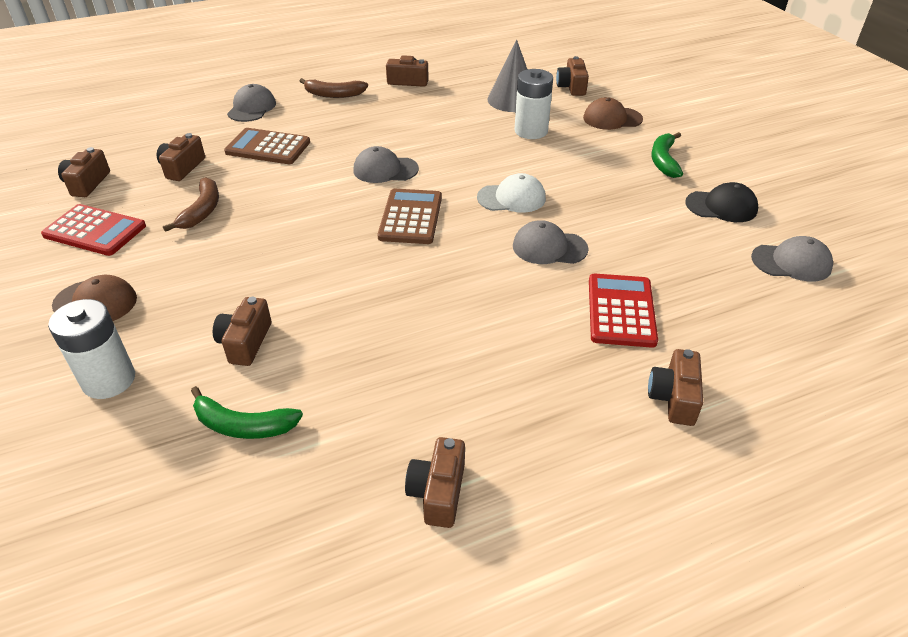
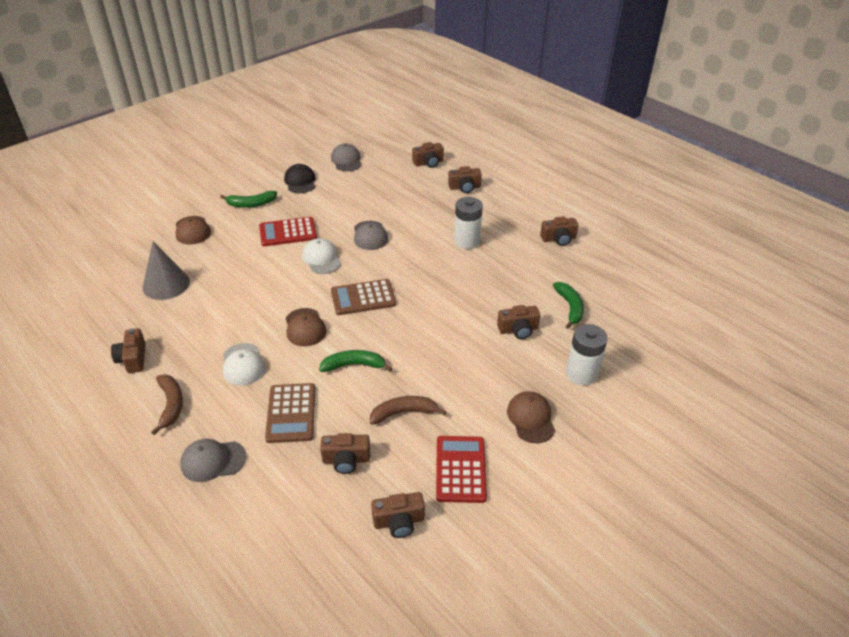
camera: 110 degrees left, 0 degrees up
grey cap [354,146,419,183] -> brown cap [286,308,327,346]
white battery [514,69,553,139] -> white battery moved to [454,197,483,249]
brown camera [556,56,589,96] -> brown camera moved to [412,142,444,168]
red calculator [589,274,658,348] -> red calculator moved to [259,217,317,246]
none -> white cap [223,343,265,386]
none -> green banana [319,350,392,372]

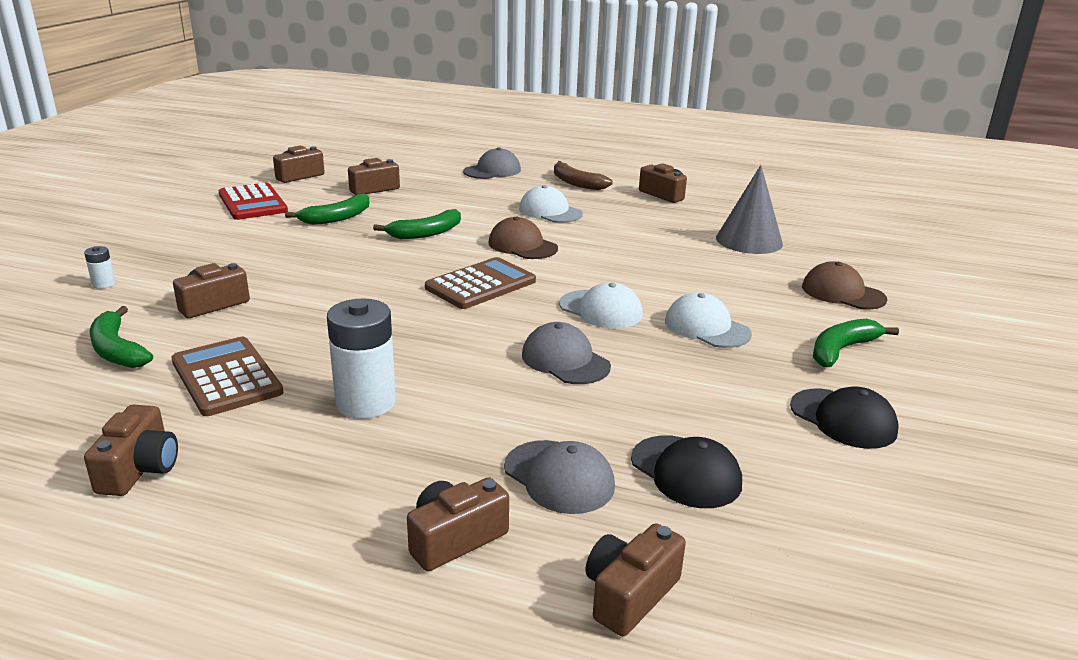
camera: 150 degrees right, 15 degrees down
red calculator [259,217,317,246] -> white cap [665,292,752,348]
brown calculator [265,383,316,443] -> brown calculator moved to [171,337,283,416]
grey cap [331,143,362,171] -> grey cap moved to [504,440,615,514]
brown banana [370,396,446,425] -> green banana [285,194,369,225]
brown cap [507,391,555,443] -> none
brown camera [540,216,579,246] -> brown camera turned 135 degrees clockwise [84,405,178,496]
white battery [566,324,608,385] -> white battery [84,246,116,289], size x0.45
none -> black cap [631,435,742,508]

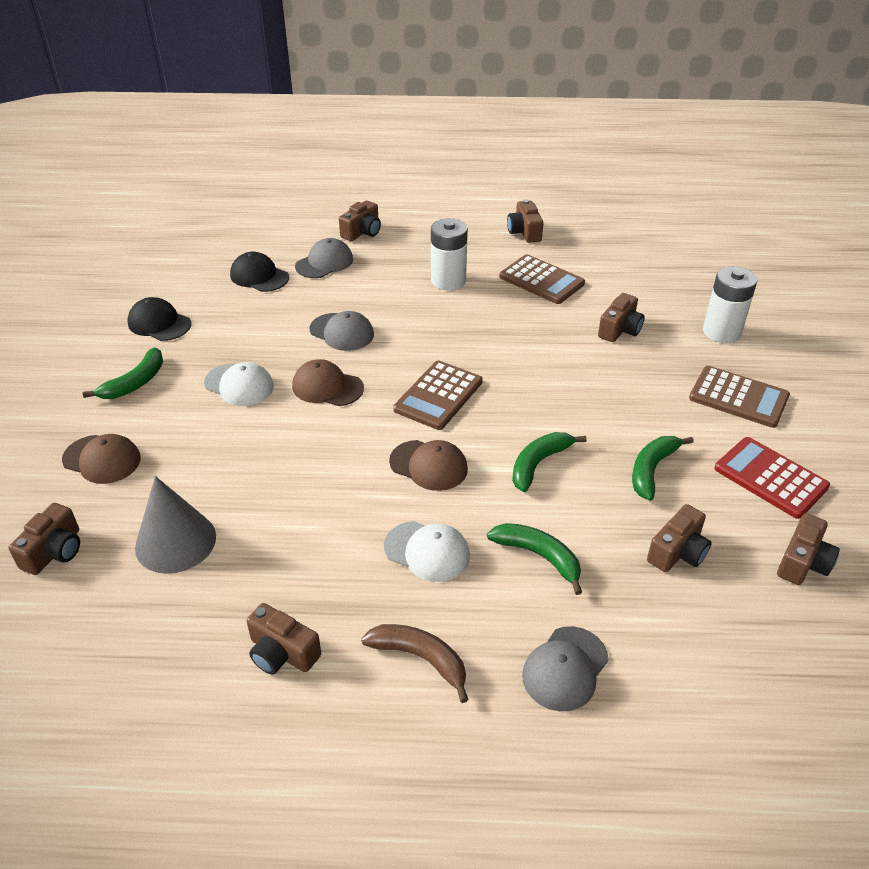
camera: 165 degrees right, 15 degrees up
white battery [84,246,116,289] -> white battery [703,266,757,343], size x2.21
green banana [90,306,153,368] -> green banana moved to [487,523,582,595]
grey cap [504,440,615,514] -> grey cap turned 105 degrees clockwise [295,238,353,278]
white cap [559,282,643,328] -> brown cap [292,359,364,406]
brown camera [586,523,686,636] -> brown camera moved to [8,503,80,575]
none -> brown calculator [689,366,790,428]

